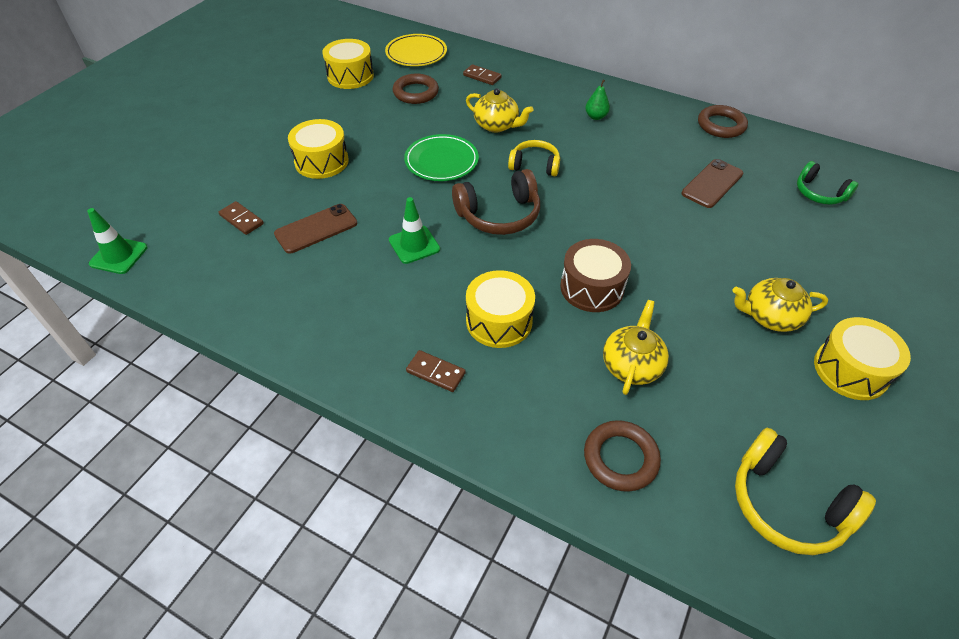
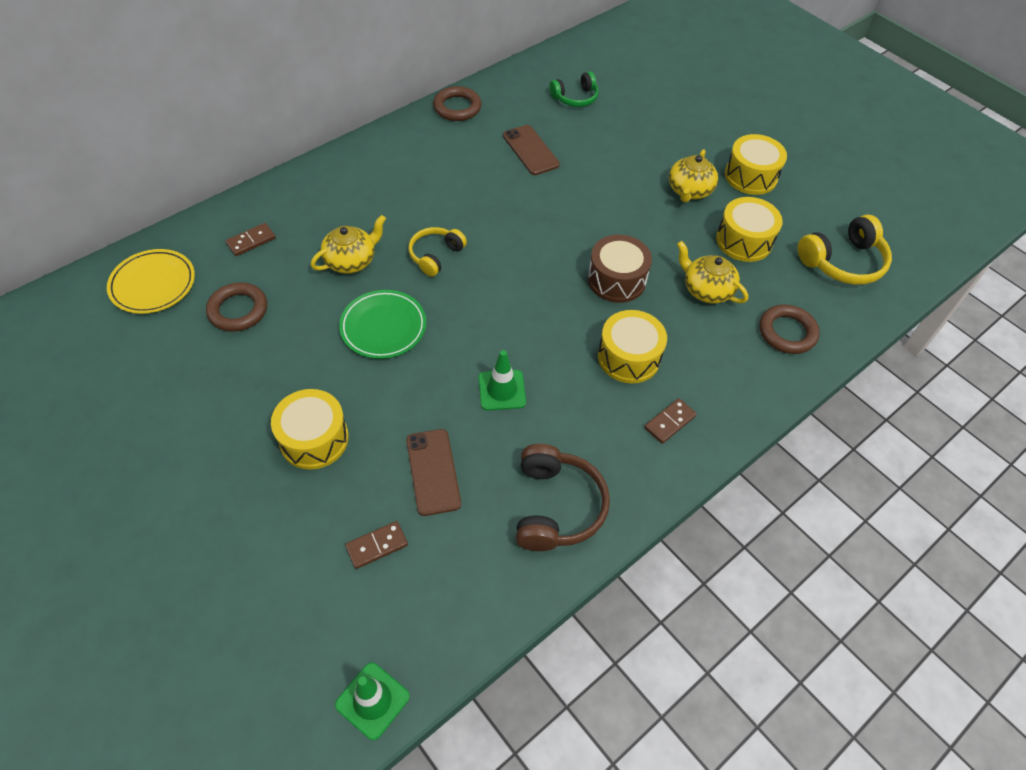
camera: 70 degrees left, 5 degrees up
yellow drum [323,39,374,89] -> yellow drum moved to [716,197,783,262]
brown headphones [452,169,540,235] -> brown headphones moved to [516,444,610,551]
green pear [585,80,610,120] -> none

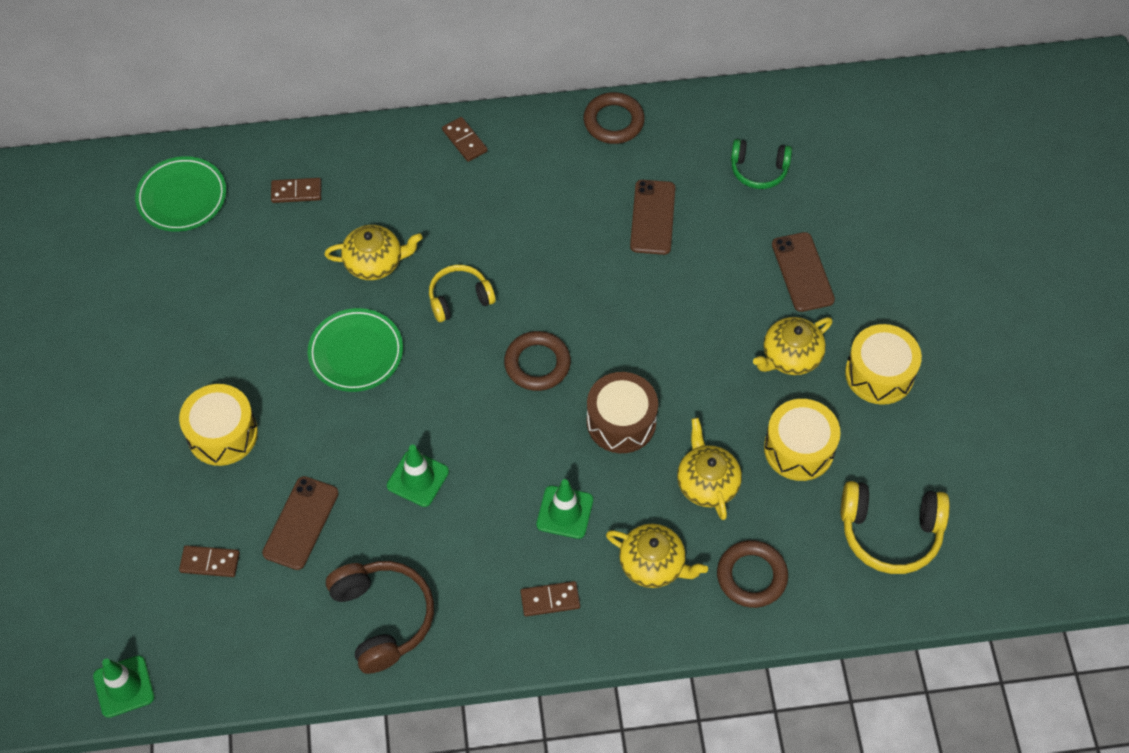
camera: 35 degrees right, 5 degrees up
yellow plate [107,249,195,314] -> green plate [135,156,226,232]
brown ring [206,282,267,332] -> brown ring moved to [504,331,571,391]
brown headphones [516,444,610,551] -> brown headphones turned 60 degrees counterclockwise [326,561,434,674]
yellow drum [598,310,667,383] -> green traffic cone [536,479,593,539]
none -> brown domino [442,117,488,162]
none -> yellow teapot [606,524,708,588]
none -> brown phone [772,232,835,312]

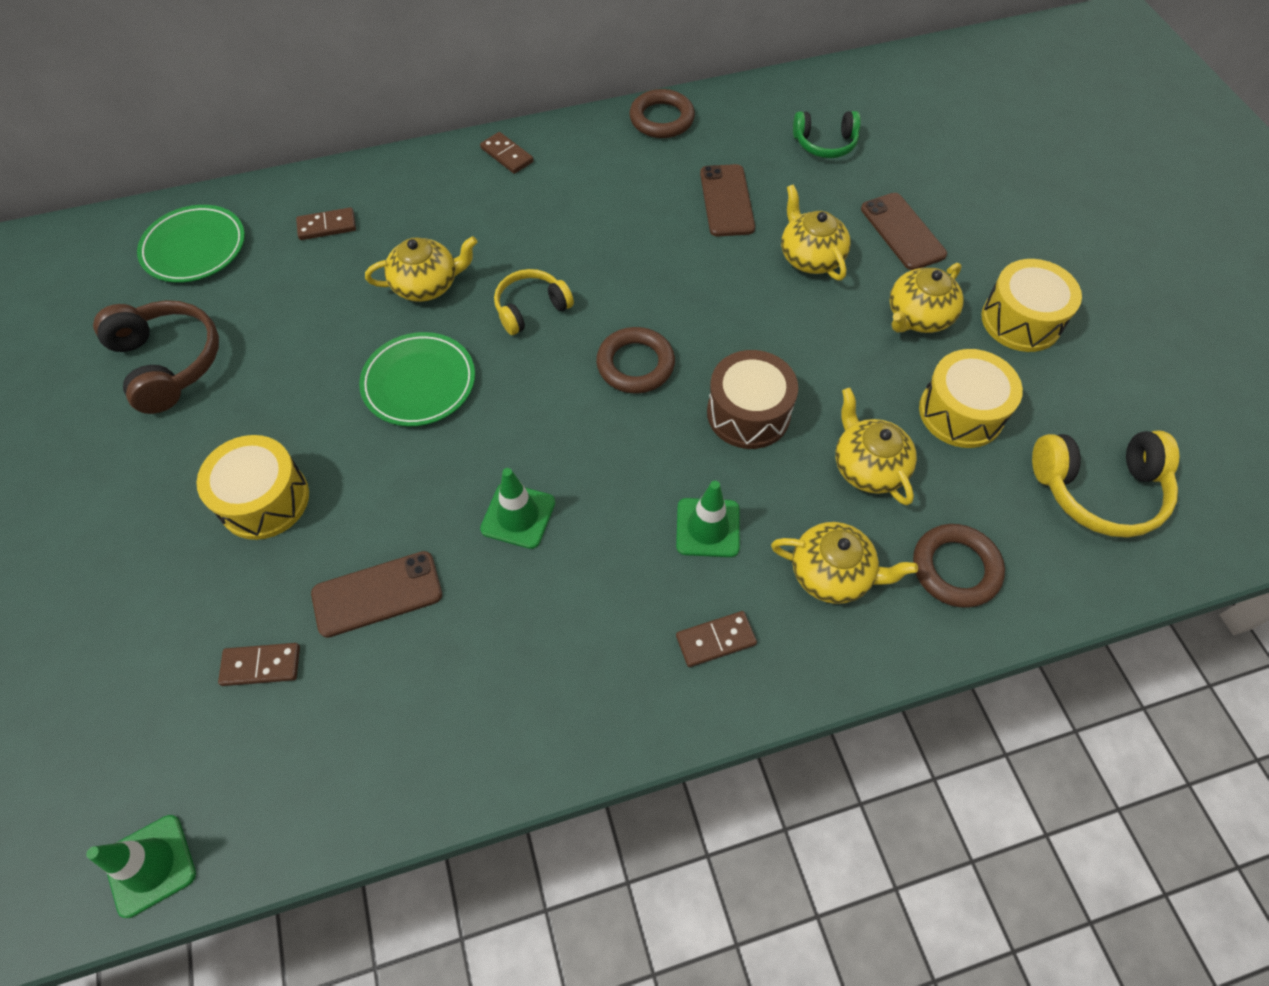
camera: 10 degrees left, 0 degrees up
brown phone [262,476,339,570] -> brown phone turned 60 degrees clockwise [311,551,442,638]
brown headphones [326,561,434,674] -> brown headphones moved to [93,300,219,414]
none -> yellow teapot [781,184,851,280]

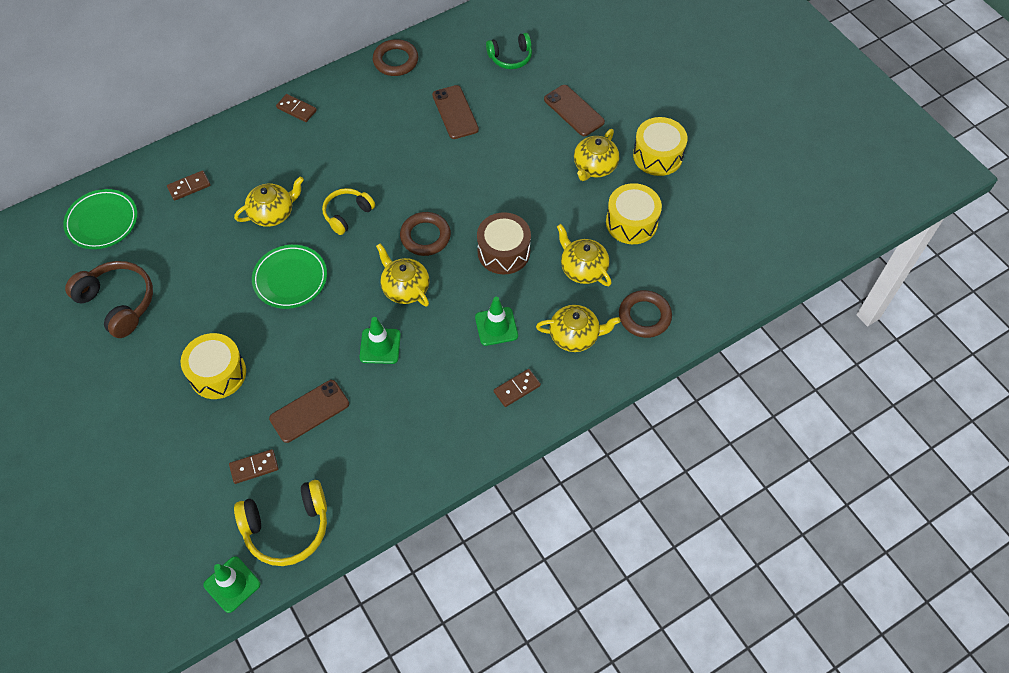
camera: 15 degrees left, 0 degrees up
yellow teapot [781,184,851,280] -> yellow teapot moved to [376,243,430,306]
yellow headphones [1032,431,1179,538] -> yellow headphones moved to [234,480,327,566]

